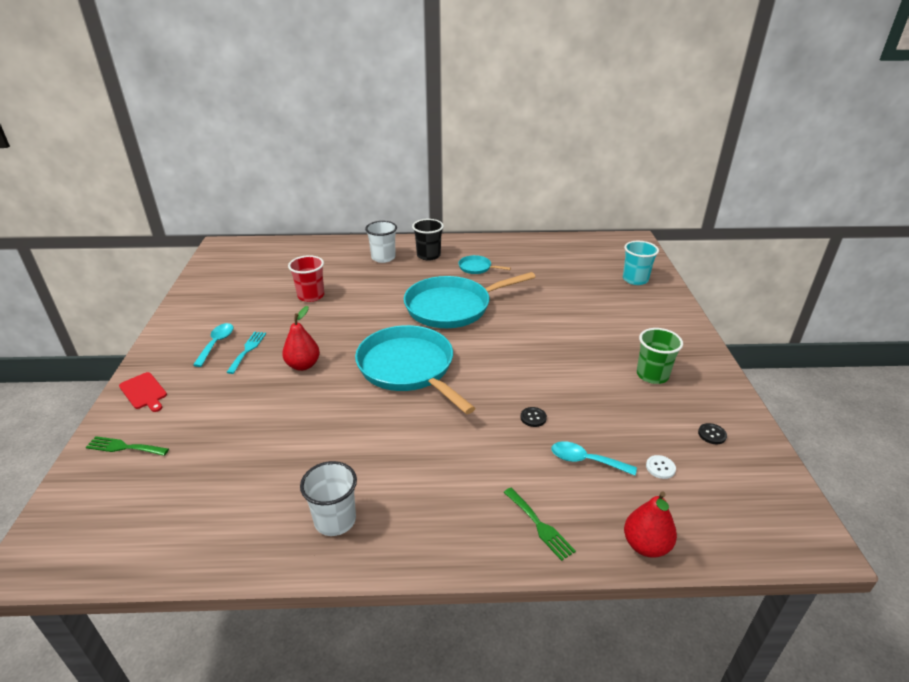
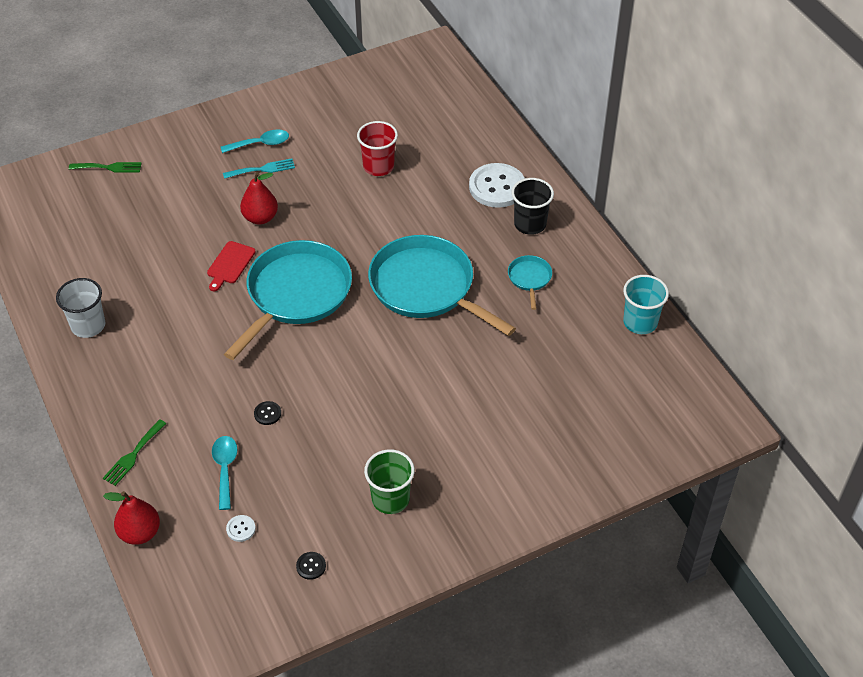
camera: 65 degrees right, 15 degrees up
green fork [86,436,169,456] -> green fork turned 105 degrees clockwise [69,162,142,173]
red cutting board [119,372,167,412] -> red cutting board moved to [207,241,256,291]
white cup [365,221,397,263] -> white button [469,163,525,208]
turquoise cup [623,241,659,285] -> turquoise cup moved to [623,275,669,334]

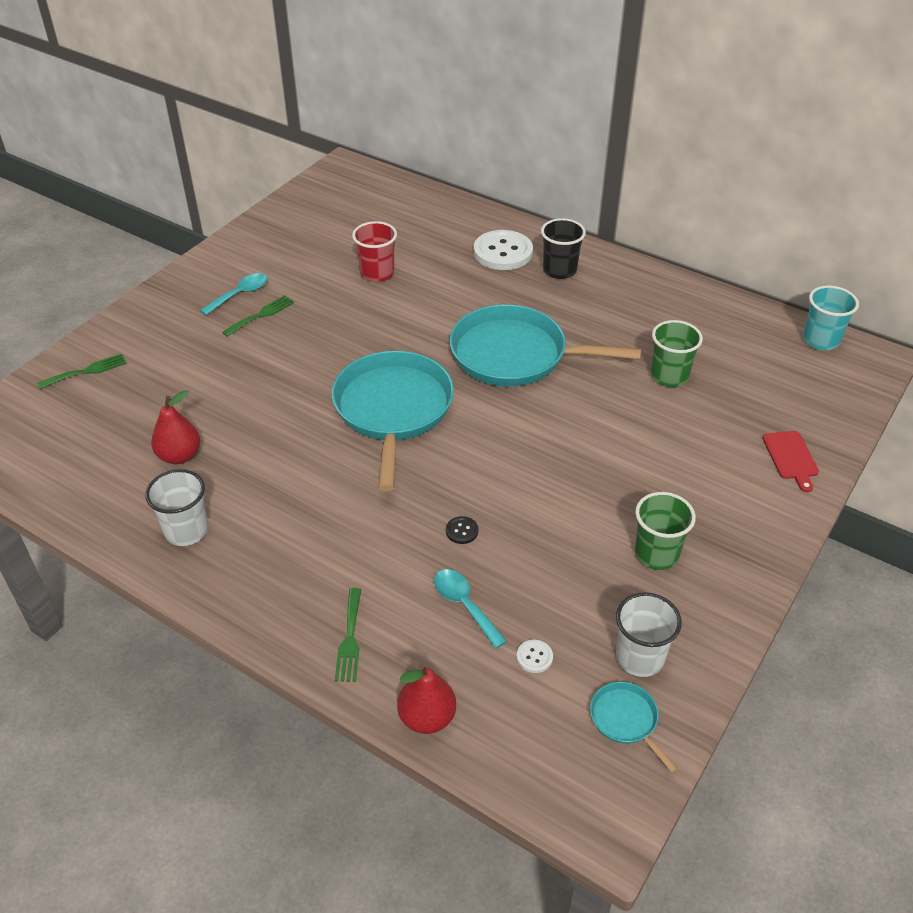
camera: 30 degrees left, 5 degrees down
red cutting board [207,241,256,291] -> red cutting board moved to [762,431,819,492]
turquoise fork [223,158,295,179] -> green fork [222,295,294,337]
red pear [240,172,278,225] -> red pear moved to [151,390,200,464]
black button [296,552,326,580] -> white cup [616,592,682,677]
turquoise pan [508,255,552,310] -> turquoise pan moved to [590,682,678,773]
turquoise cup [623,275,669,334] -> turquoise cup moved to [803,285,859,350]
none -> green cup [651,320,703,387]

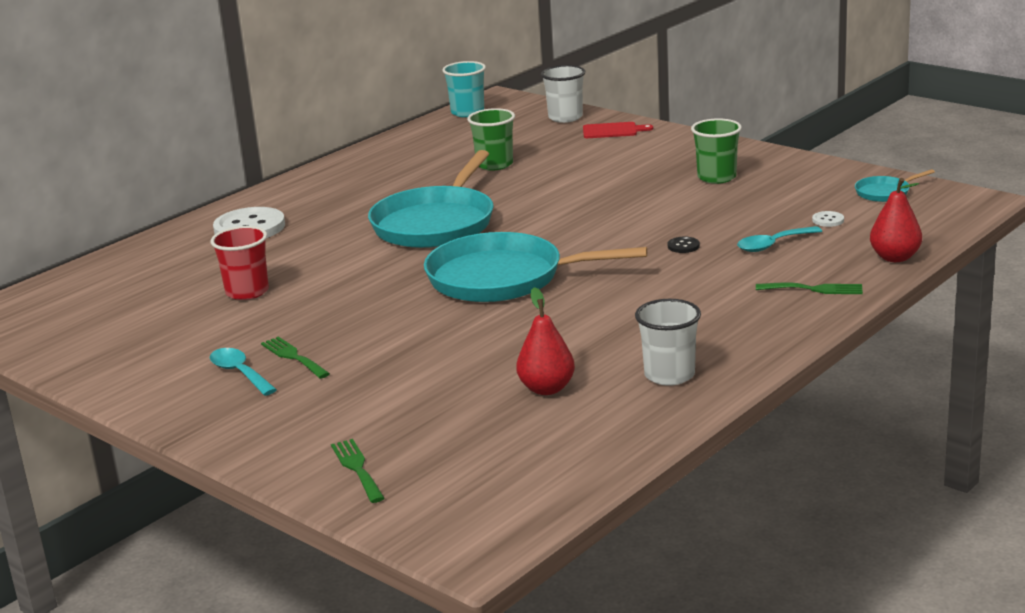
camera: 80 degrees left, 20 degrees down
black cup [541,218,586,279] -> none
white cup [616,592,682,677] -> white cup moved to [541,65,585,123]

